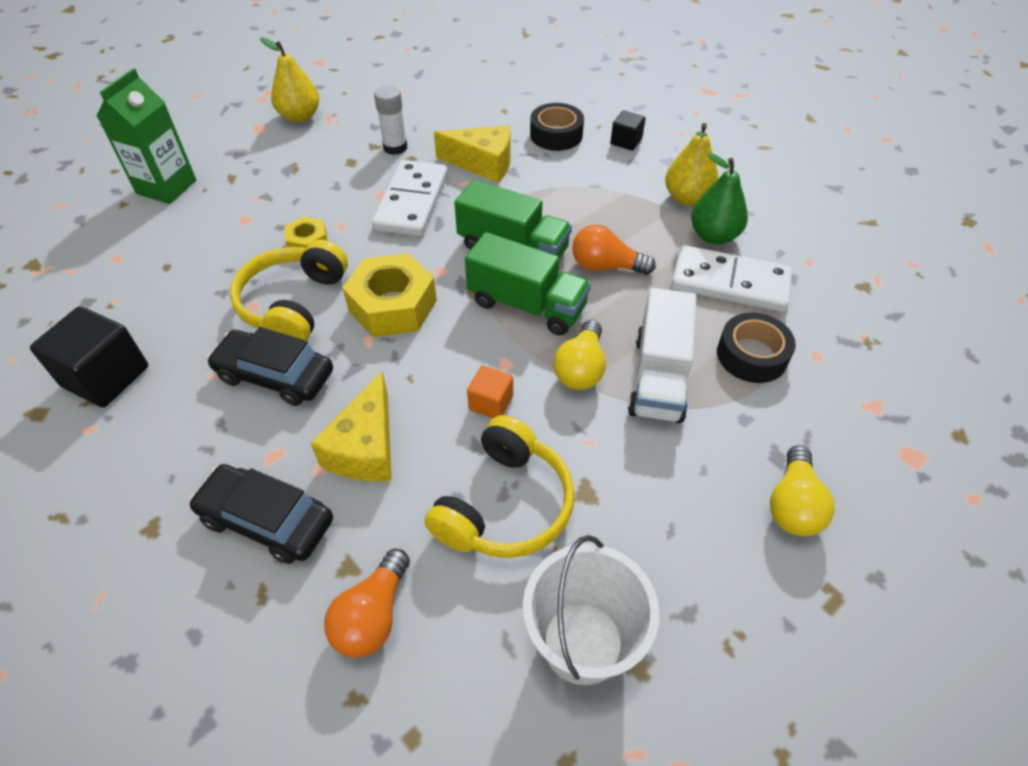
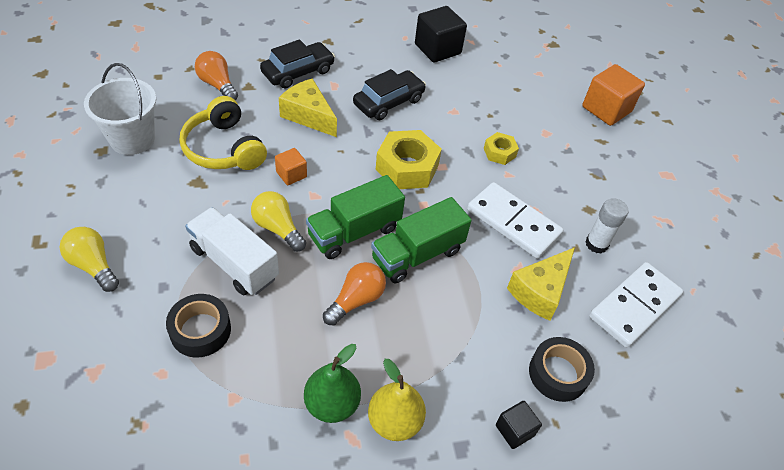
camera: 115 degrees right, 0 degrees up
green carton [97,68,196,204] -> orange cube [582,64,645,126]
yellow headphones [230,240,348,341] -> none
yellow pear [260,37,319,123] -> none
white domino [671,245,792,312] -> white domino moved to [589,262,683,348]

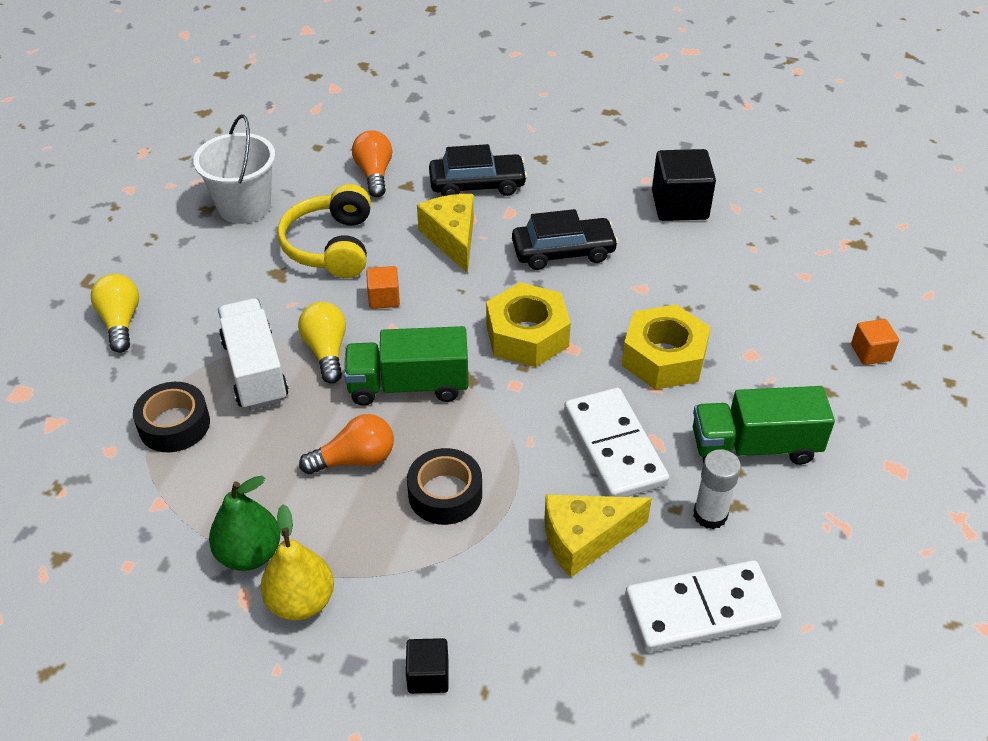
camera: 35 degrees right, 5 degrees down
green truck [371,197,472,283] -> green truck moved to [693,386,835,465]
yellow nut [484,132,519,165] -> yellow nut [622,304,711,390], size x1.85
black tape [529,337,595,402] -> black tape moved to [407,448,482,525]
orange cube [582,64,645,126] -> orange cube [851,319,899,365], size x0.54

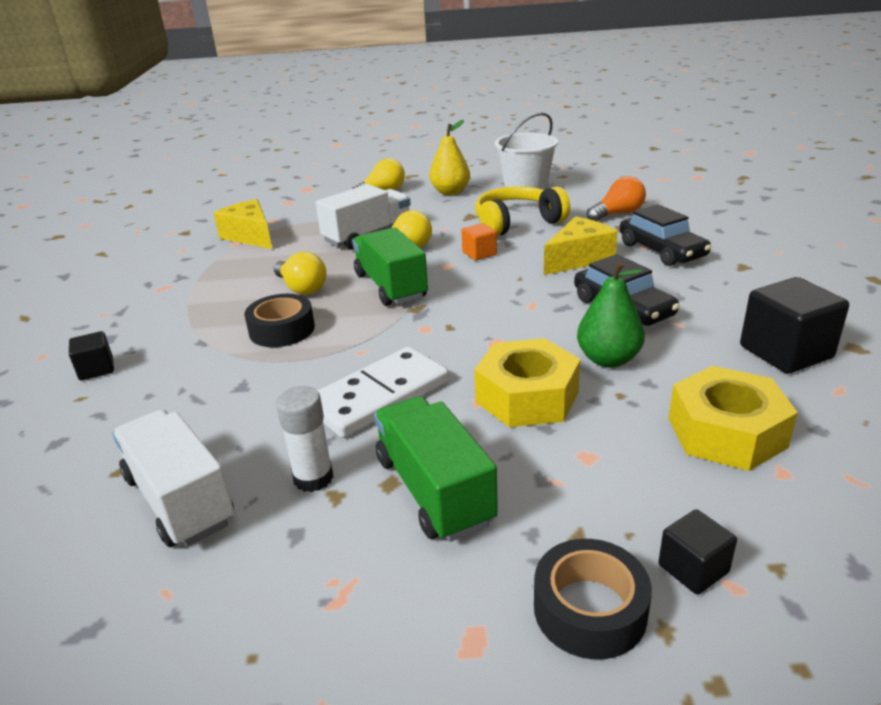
camera: 70 degrees right, 15 degrees down
black tape [133,382,210,452] -> black tape moved to [534,539,652,659]
green pear [209,476,280,571] -> green pear moved to [577,262,645,368]
yellow pear [261,504,334,620] -> yellow pear moved to [429,120,470,195]
orange light bulb [299,414,394,474] -> yellow light bulb [274,252,327,295]
yellow nut [486,283,571,367] -> yellow nut moved to [669,366,798,471]
yellow cheese [544,494,652,578] -> yellow cheese moved to [214,199,272,249]
white domino [625,560,782,652] -> white truck [112,410,234,547]
orange cube [851,319,899,365] -> black cube [658,509,737,595]

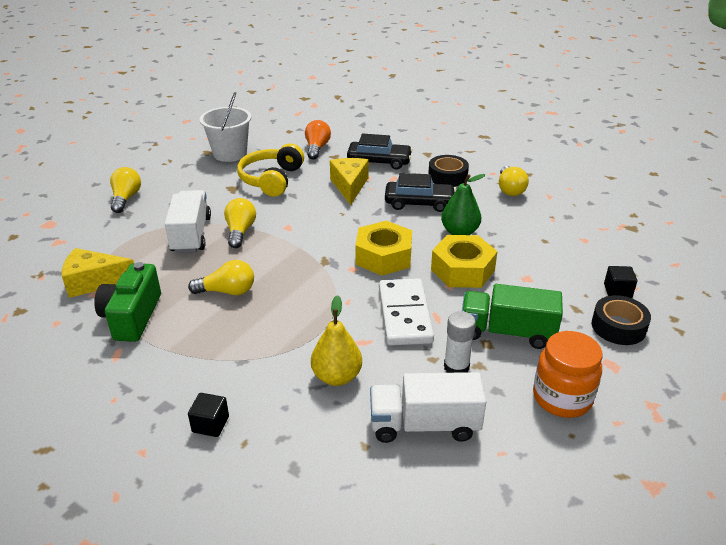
camera: 55 degrees left, 5 degrees up
black tape [244,294,315,347] -> black tape moved to [428,155,469,187]
green truck [353,227,428,306] -> none
yellow pear [429,120,470,195] -> yellow pear moved to [311,295,362,386]
orange cube [461,223,497,260] -> none
yellow nut [669,366,798,471] -> yellow nut moved to [355,221,412,276]
black cube [740,277,849,374] -> yellow light bulb [499,166,529,196]
none -> green camera [94,262,161,342]
none -> orange jar [533,331,603,418]

